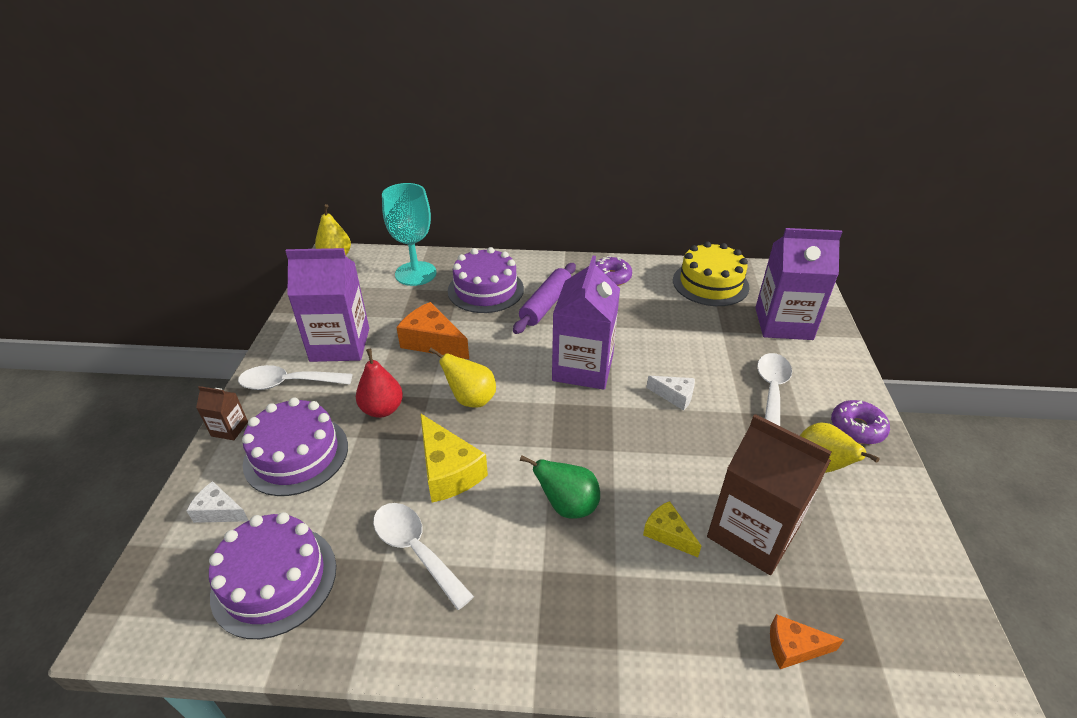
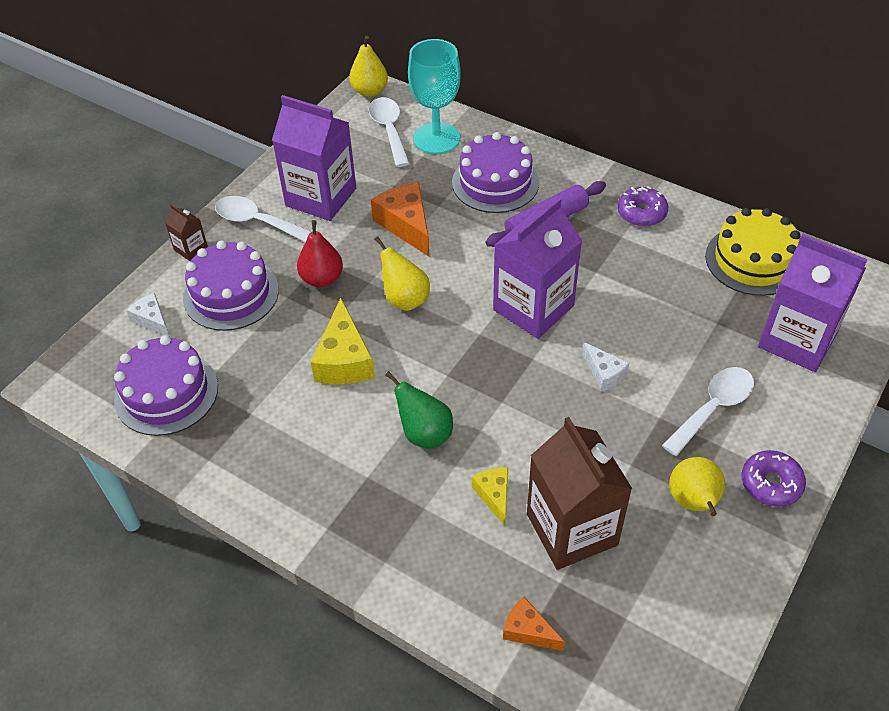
camera: 30 degrees right, 10 degrees up
white spoon [373,503,474,610] -> white spoon moved to [369,97,410,167]

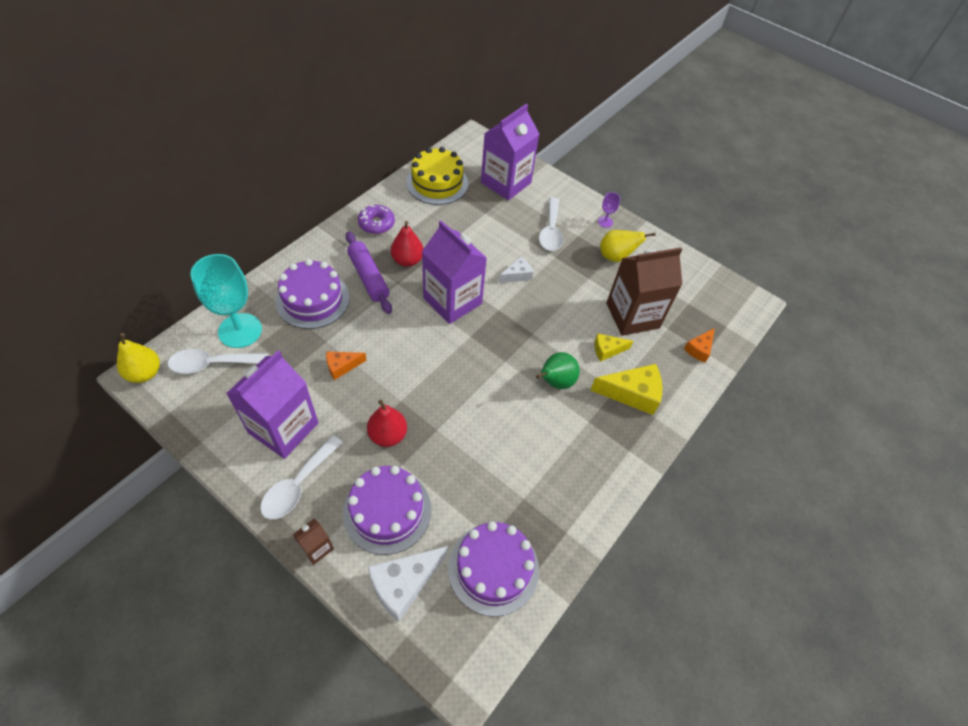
camera: 90 degrees left, 5 degrees up
white cheese [126,293,170,337] -> white cheese [367,546,448,622], size x1.73
yellow cheese [311,298,375,384] -> yellow cheese moved to [591,364,662,415]
orange cheese [371,182,429,256] -> orange cheese [326,351,367,380], size x0.58
yellow pear [374,236,430,311] -> none
white spoon [662,367,754,456] -> white spoon turned 135 degrees counterclockwise [539,197,563,251]
purple donut [742,450,806,507] -> purple goblet [598,192,620,228]
none -> red pear [391,221,424,267]

